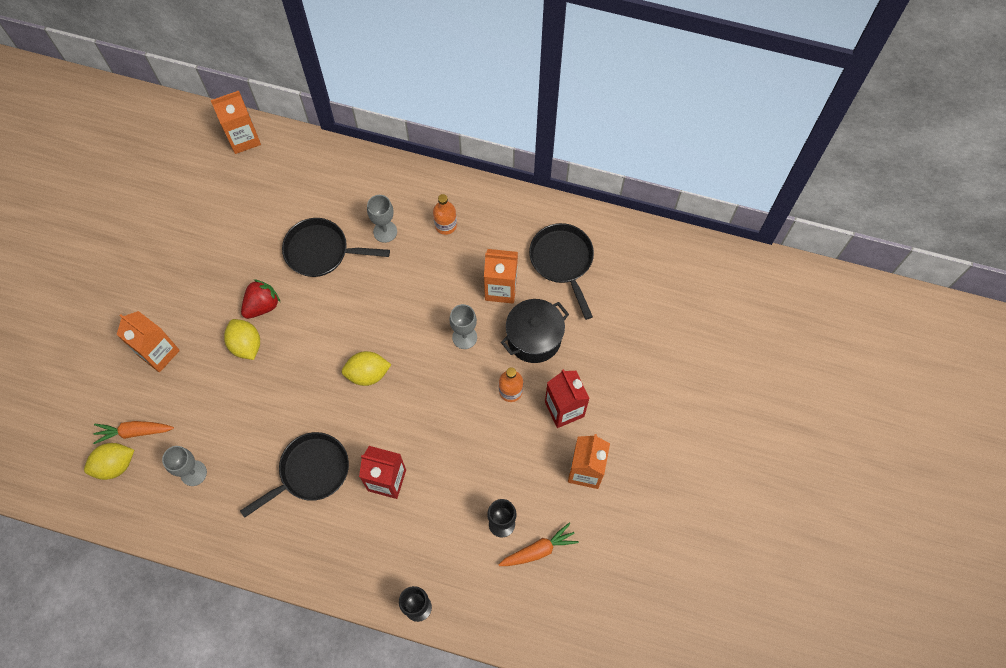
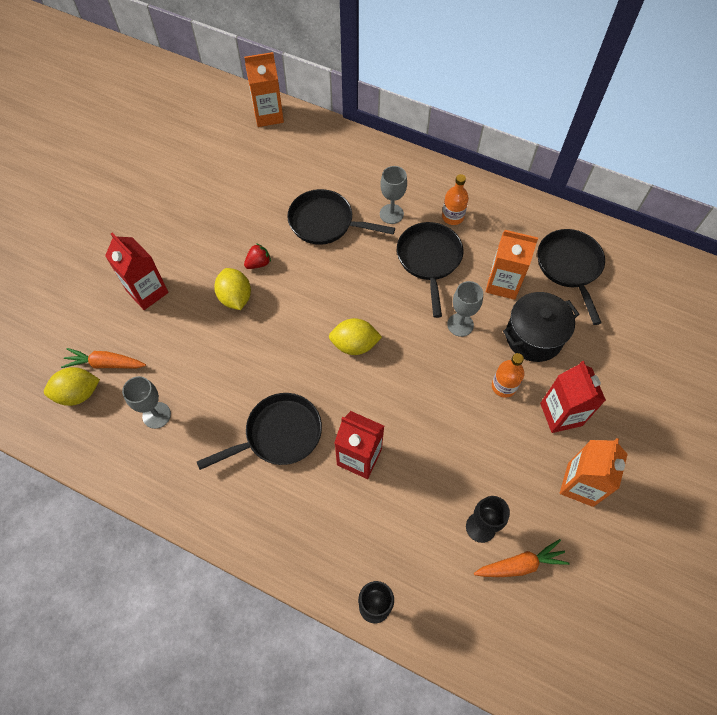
camera: 10 degrees right, 5 degrees down
orange carton [116,311,180,372] -> red carton [105,233,169,310]
red strawberry [241,279,280,319] -> red strawberry [244,243,271,269], size x0.66
none -> black pan [397,222,463,318]

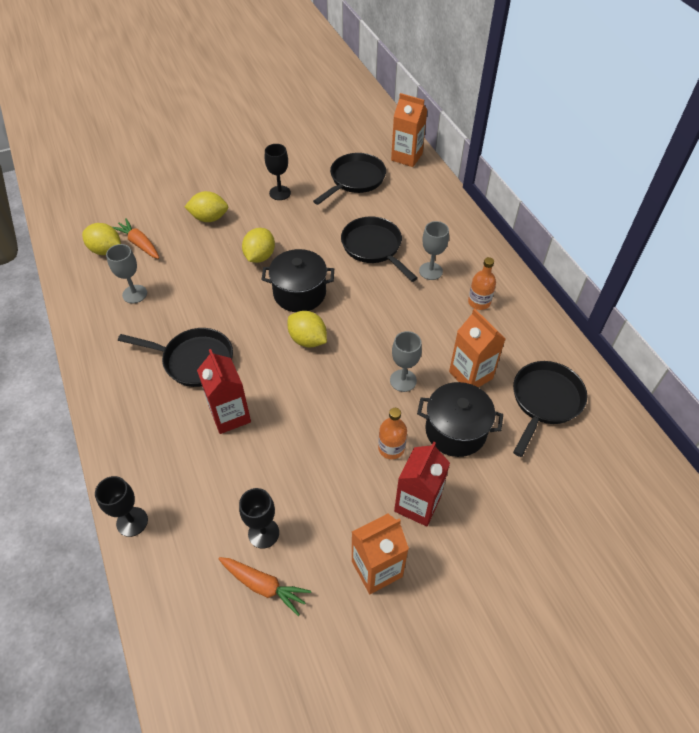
camera: 40 degrees right, 10 degrees down
red carton [105,233,169,310] -> yellow lemon [185,191,228,222]
red strawberry [244,243,271,269] -> none
black pan [397,222,463,318] -> black pan moved to [313,153,386,205]
none -> black pot [261,249,334,312]
none -> black goblet [265,144,291,200]

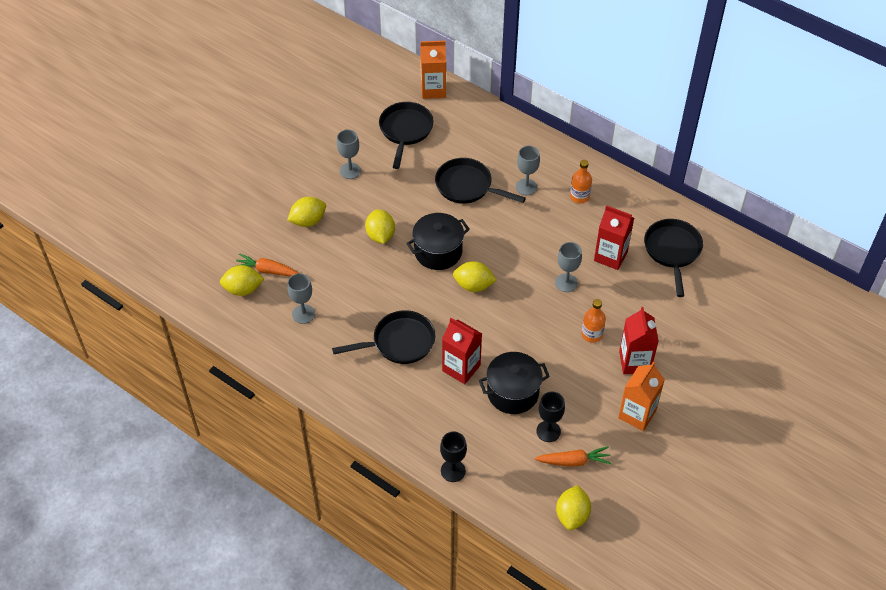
camera: 30 degrees left, 0 degrees up
black goblet [265,144,291,200] -> grey goblet [337,129,361,179]
black pot [417,382,503,457] -> black pot moved to [479,352,550,414]
orange carton [449,309,505,388] -> red carton [594,205,634,270]
none -> yellow lemon [556,485,591,530]

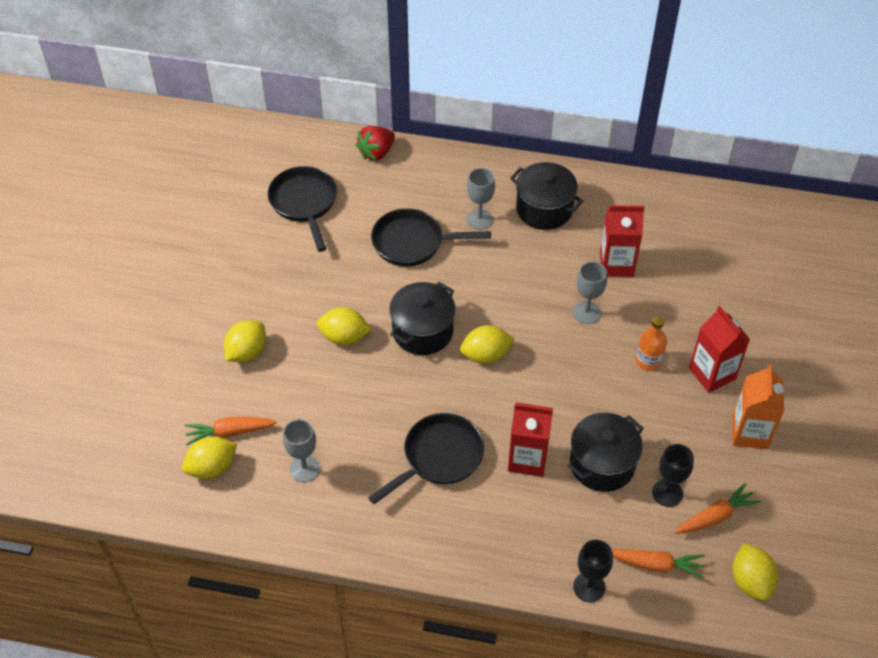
camera: 25 degrees left, 0 degrees up
grey goblet [337,129,361,179] -> none
yellow lemon [365,209,395,244] -> yellow lemon turned 45 degrees counterclockwise [317,307,371,345]
orange carton [420,41,446,99] -> none
orange bottle [570,160,592,203] -> black pot [510,162,583,230]
black pan [644,219,703,297] -> none
none -> red strawberry [356,126,395,161]
none -> orange carrot [612,549,705,579]

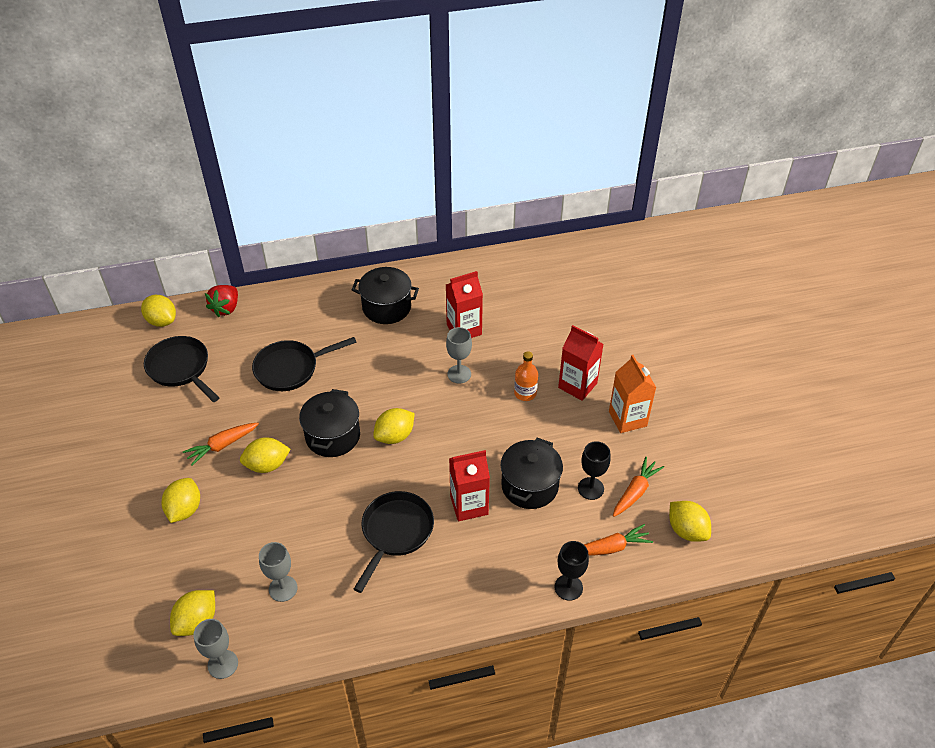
camera: 25 degrees left, 5 degrees down
orange carrot [184,417,277,445] -> orange carrot moved to [183,423,259,466]
grey goblet [467,168,495,230] -> grey goblet moved to [193,619,238,679]
none -> yellow lemon [141,295,176,327]

